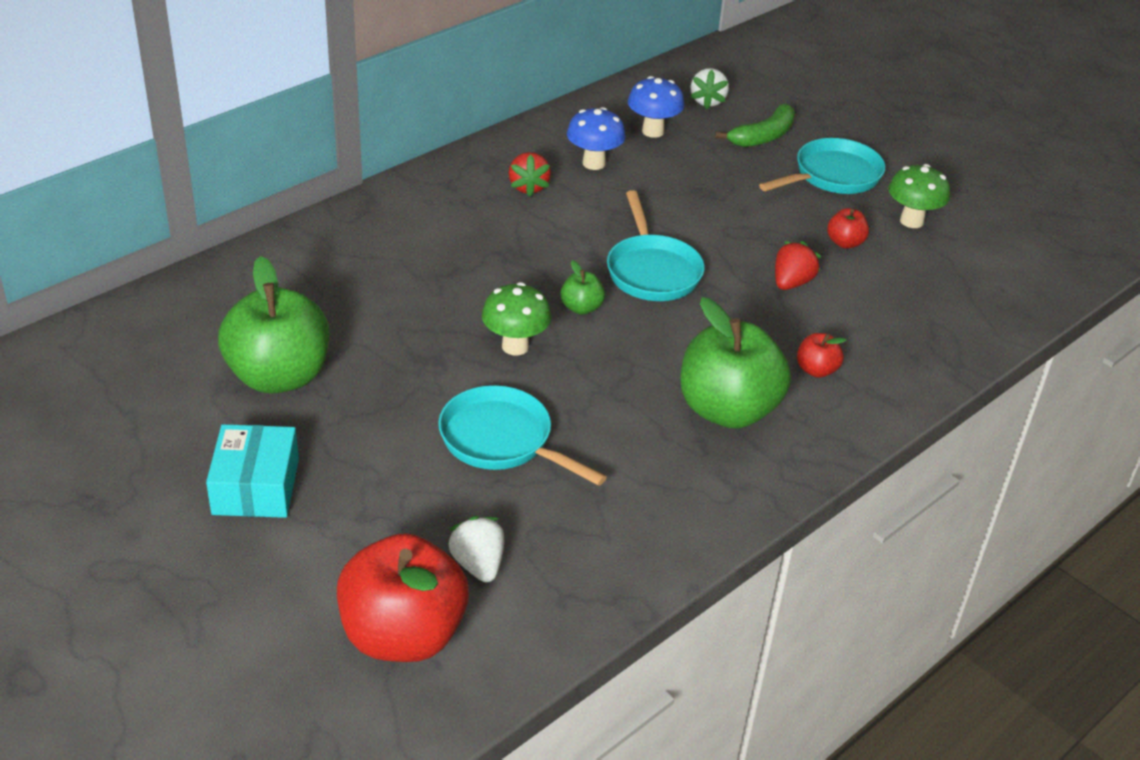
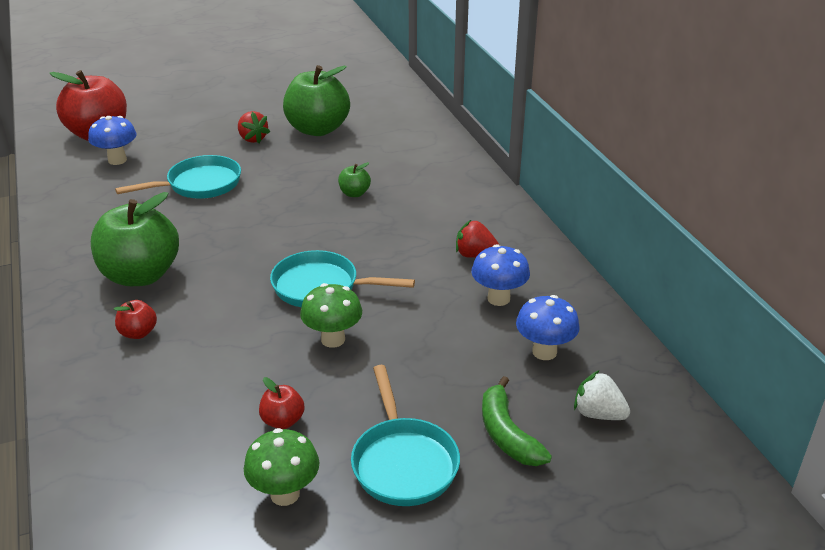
camera: 115 degrees right, 5 degrees down
turquoise box [206,424,299,518] -> none
white strawberry [447,516,504,582] -> blue mushroom [88,116,137,165]
green mushroom [482,282,551,355] -> green mushroom moved to [300,283,362,348]
green apple [560,260,605,315] -> green apple moved to [338,162,371,197]
red strawberry [775,241,821,290] -> red strawberry moved to [238,111,270,143]

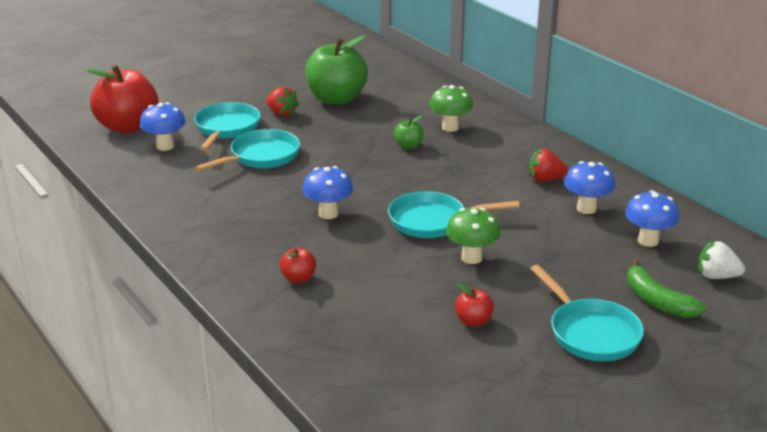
camera: 15 degrees left, 5 degrees down
green apple [91,192,179,286] -> none
green mushroom [244,428,320,506] -> green mushroom moved to [429,85,473,132]
none -> turquoise pan [194,102,261,151]
none -> blue mushroom [302,166,353,219]

